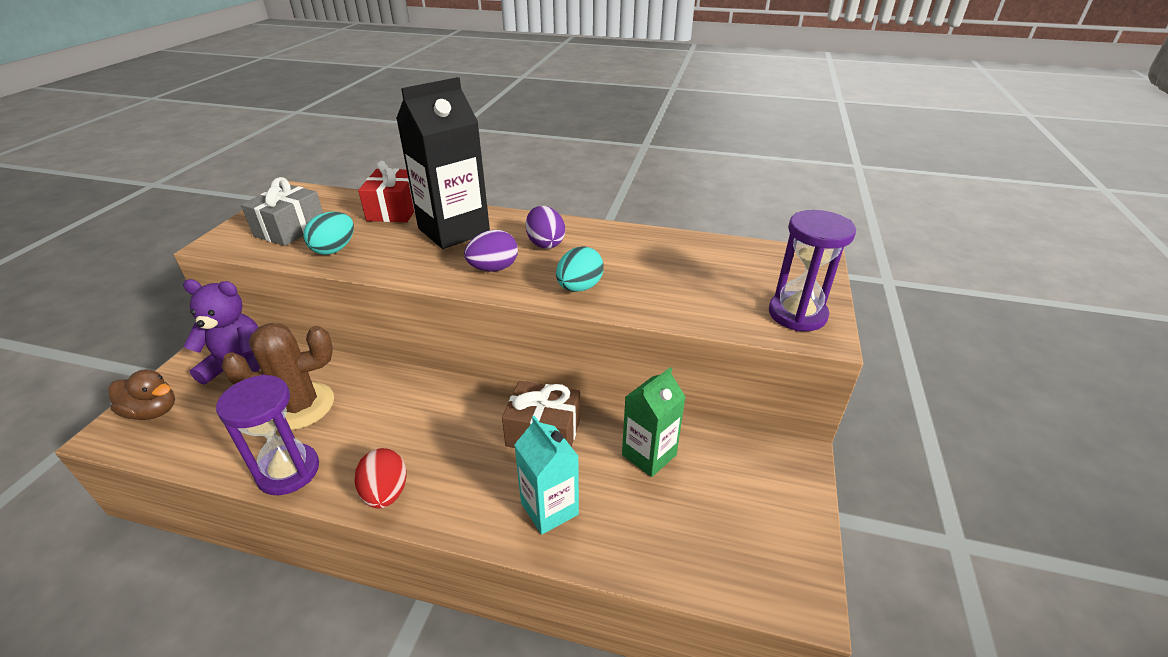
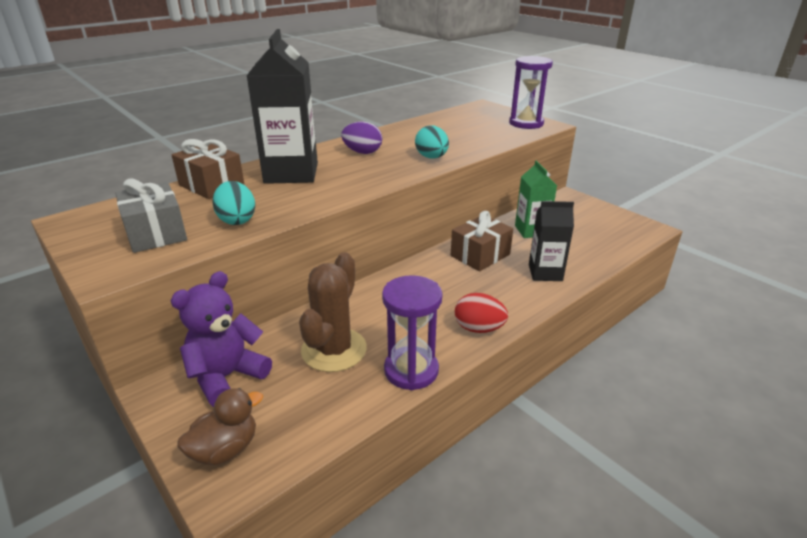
camera: 55 degrees left, 5 degrees down
red gift [358,161,415,222] -> brown gift [172,139,245,199]
purple egg [464,230,518,271] -> none
turquoise carton [514,416,579,535] -> black carton [529,201,574,281]

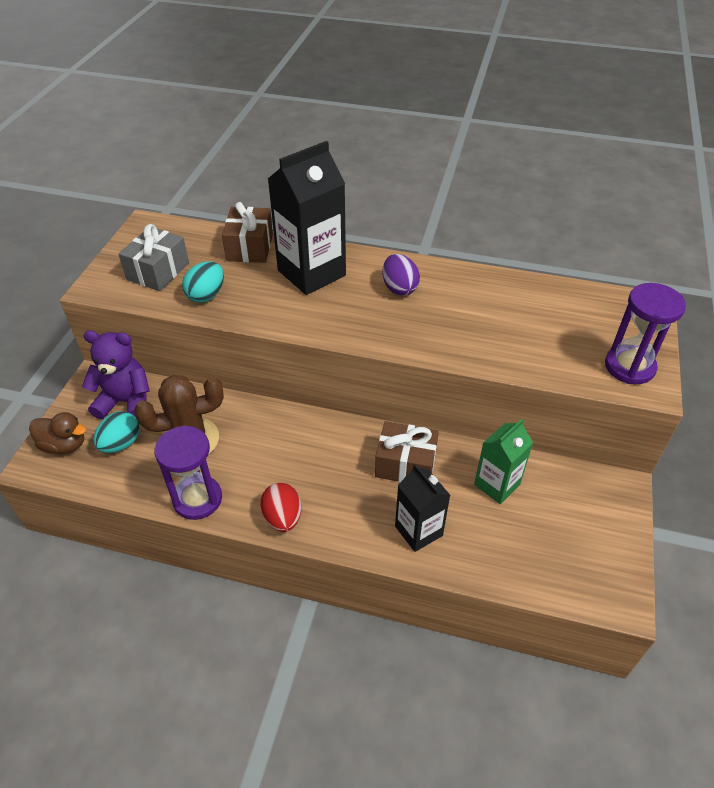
camera: 55 degrees right, 15 degrees up
turquoise egg [415,125,449,159] -> turquoise egg moved to [93,411,140,453]

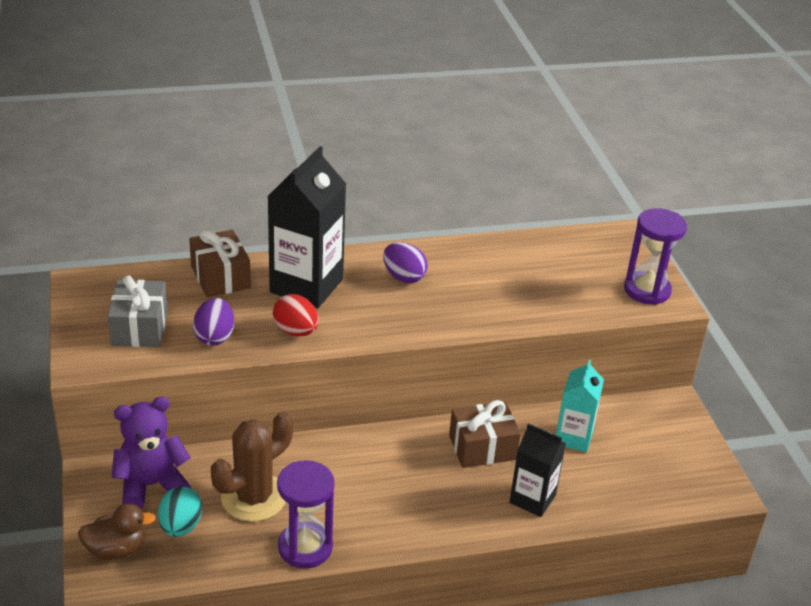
camera: 30 degrees left, 10 degrees down
turquoise egg [182,261,224,303] -> purple egg [193,298,234,345]
red egg [260,483,301,532] -> red egg moved to [273,294,319,336]
green carton [474,419,533,504] -> turquoise carton [556,360,604,452]

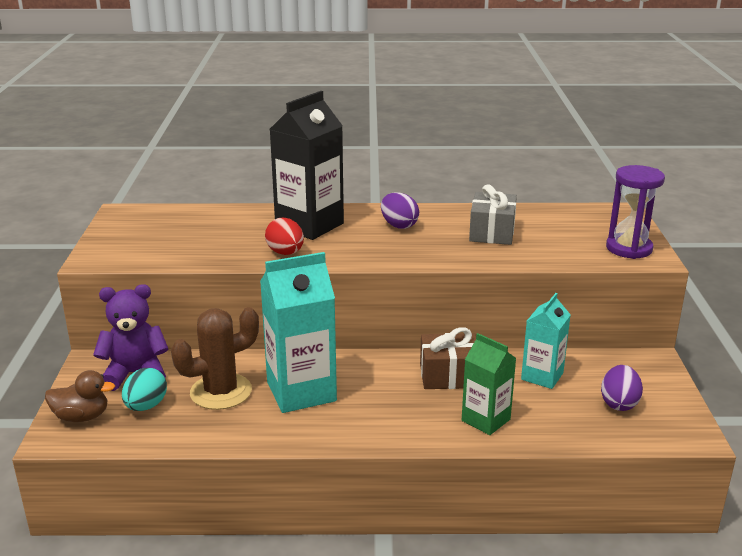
camera: 15 degrees right, 10 degrees down
grey gift [107,276,168,347] -> grey gift moved to [469,184,517,245]
brown gift [189,229,251,298] -> none
purple egg [193,298,234,345] -> purple egg moved to [601,365,643,411]
purple hourglass [277,460,335,568] -> none
black carton [509,423,566,517] -> green carton [462,333,516,435]
none -> turquoise carton [260,252,337,413]

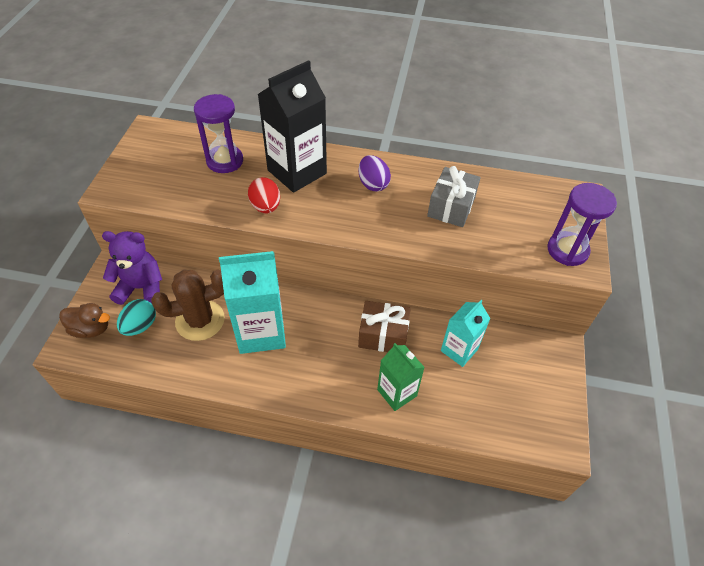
camera: 10 degrees right, 25 degrees up
purple egg [601,365,643,411] -> none
none -> purple hourglass [194,94,243,173]

